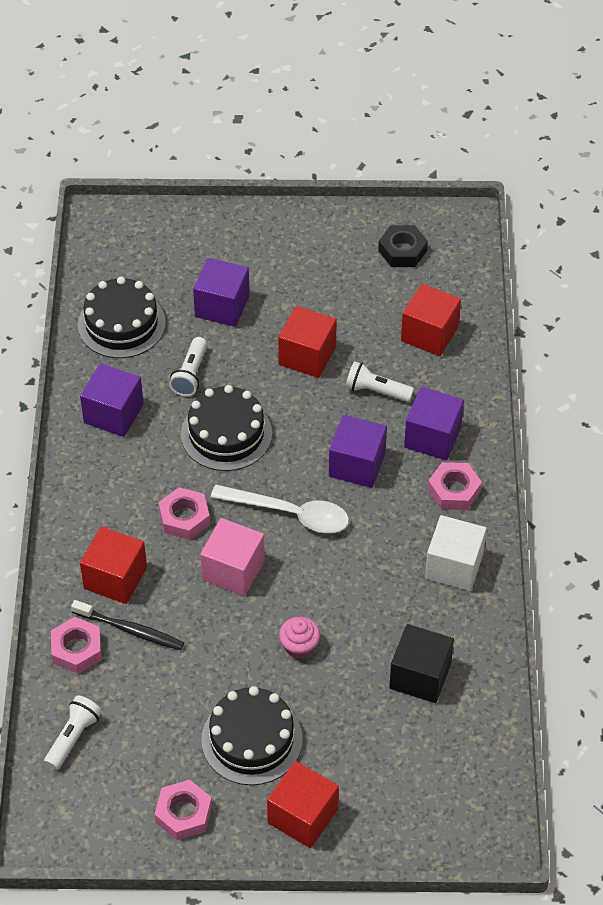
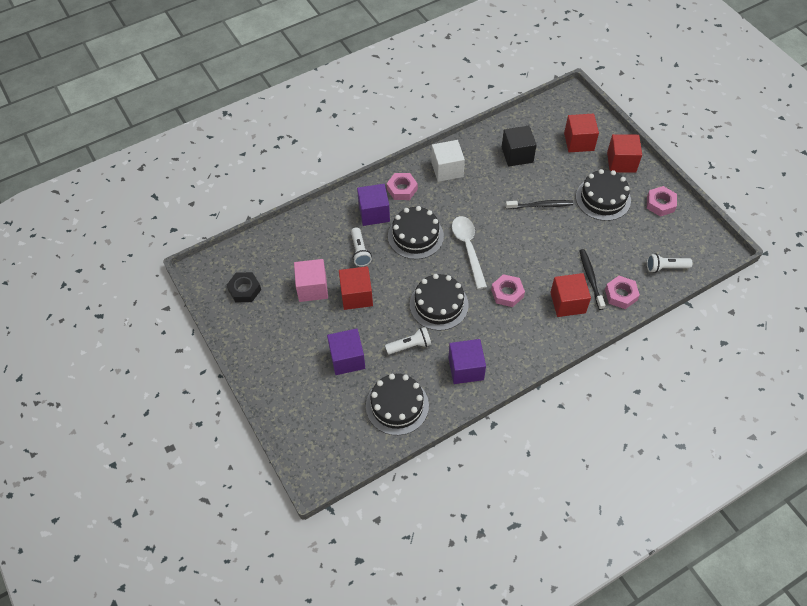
camera: 120 degrees left, 5 degrees up
pink cube [200,518,265,596] -> pink cube moved to [294,259,328,302]
pink cupcake [279,617,320,659] -> black toothbrush [506,200,573,209]
purple cube [329,415,387,488] -> black cake [388,206,444,259]
red cube [401,284,461,356] -> red cube moved to [564,113,599,152]

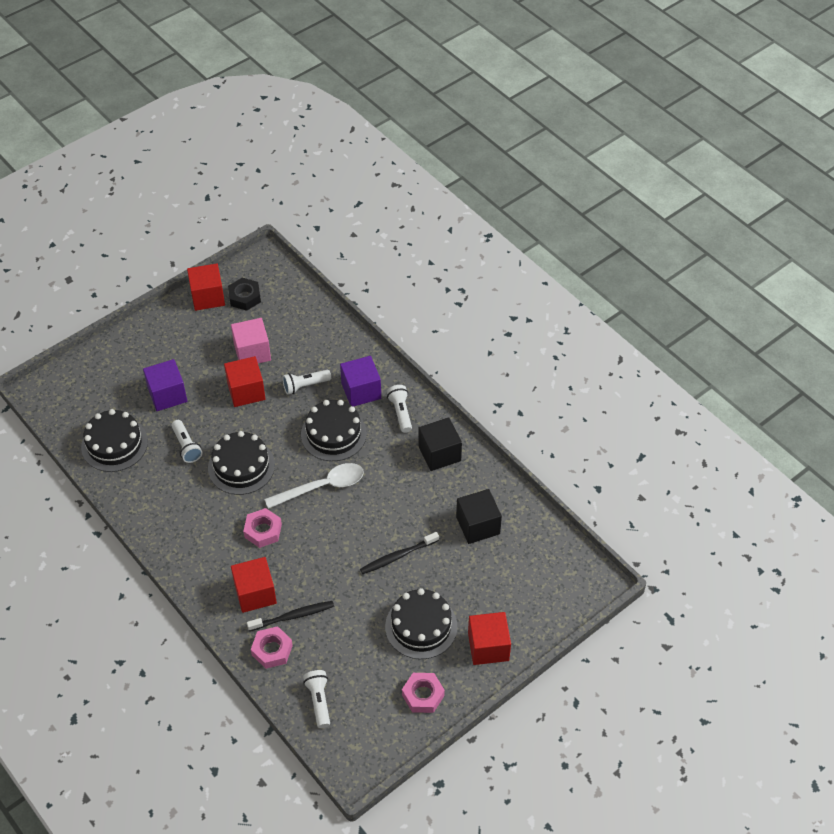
camera: 80 degrees right, 5 degrees down
pink nut [387,173,418,200] -> white flashlight [387,385,412,433]
white cube [431,140,465,182] -> black cube [418,417,462,471]
purple cube [448,339,486,384] -> none
black toothbrush [506,200,573,209] -> black toothbrush turned 75 degrees clockwise [360,532,439,574]
red cube [564,113,599,152] -> red cube moved to [187,263,225,311]

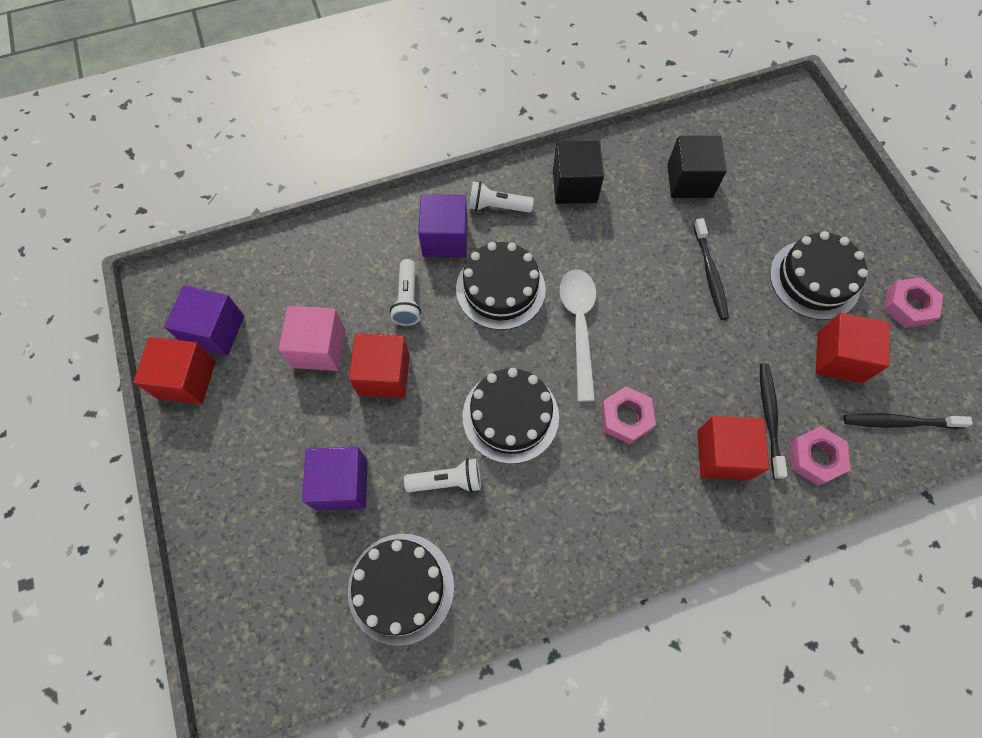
camera: 70 degrees left, 15 degrees up
black nut [228,278,261,311] -> purple cube [164,285,244,356]
white flashlight [303,670,330,728] -> black toothbrush [843,413,973,429]
red cube [468,612,511,665] -> red cube moved to [816,313,890,383]

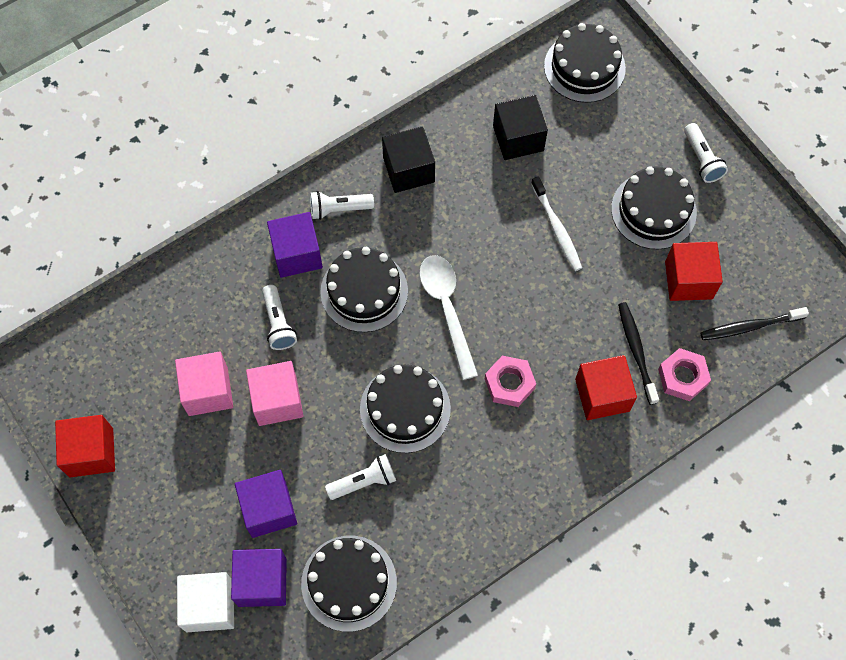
camera: 15 degrees left, 0 degrees up
purple cube [164,285,244,356] -> purple cube moved to [231,549,287,607]
red cube [349,333,410,398] -> pink cube [246,361,303,426]
black toothbrush [693,218,729,320] -> white toothbrush [531,176,582,271]
pink nut [884,277,943,328] -> none
none -> white cube [177,572,234,632]
none -> black cake [544,23,626,103]
none -> white flashlight [684,123,728,183]

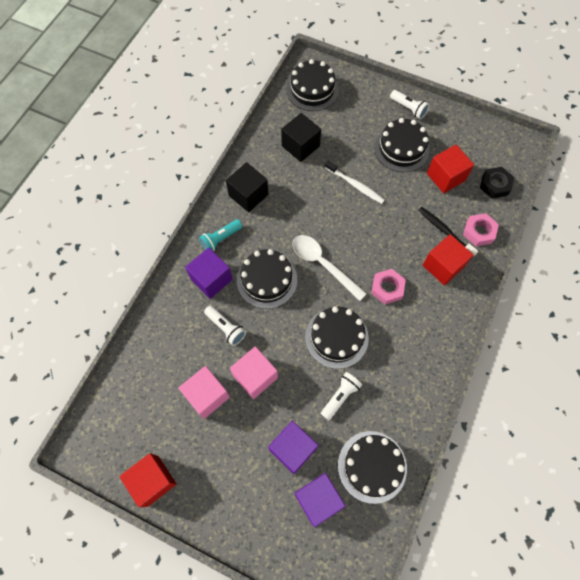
camera: 30 degrees left, 0 degrees up
white cube [177,572,234,632] -> none
white flashlight [310,191,374,220] -> turquoise flashlight [199,219,242,251]
black toothbrush [700,307,809,340] -> black nut [480,167,514,199]

